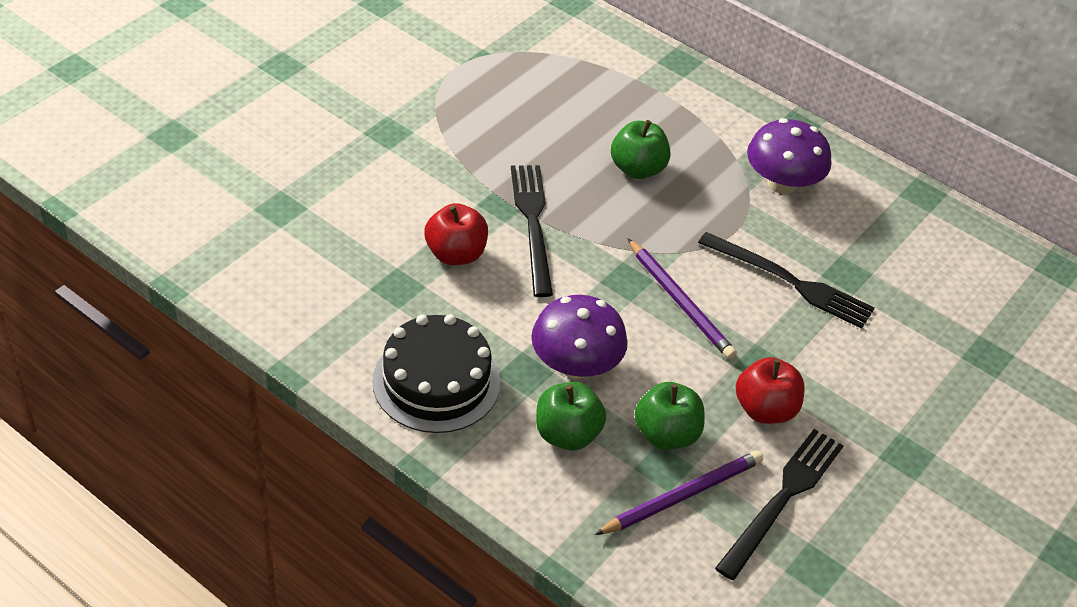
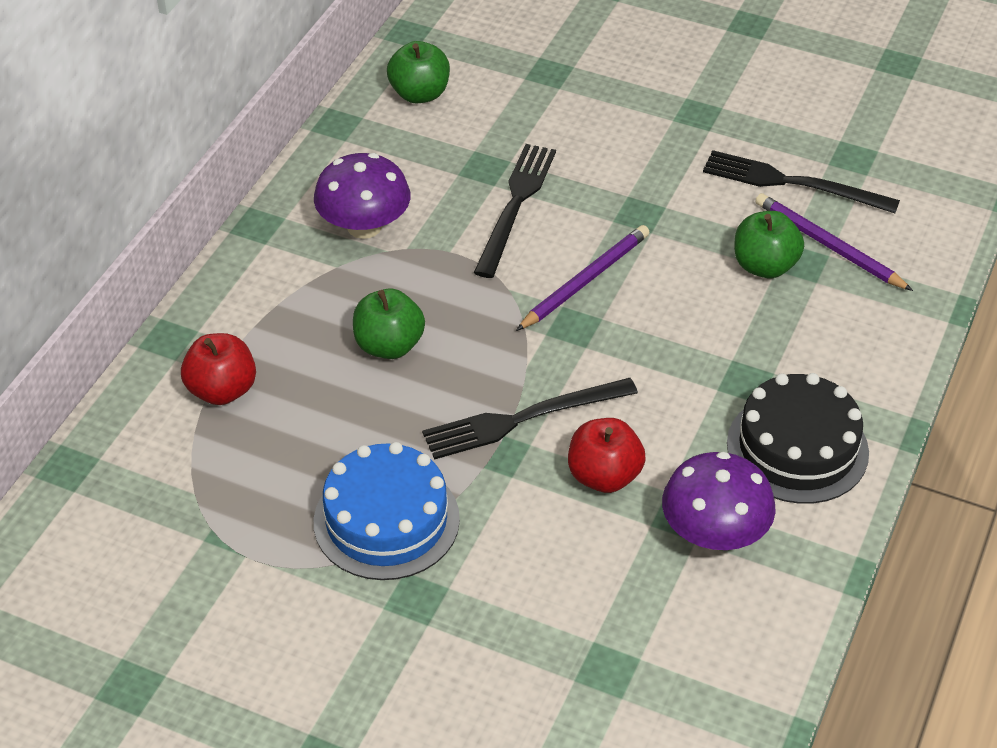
camera: 100 degrees left, 0 degrees up
purple mushroom [531,295,628,379] -> purple mushroom moved to [662,452,776,550]
green apple [536,382,606,450] -> green apple moved to [387,41,450,103]
red apple [736,357,805,424] -> red apple moved to [181,333,256,405]
none -> blue cake [314,442,460,580]

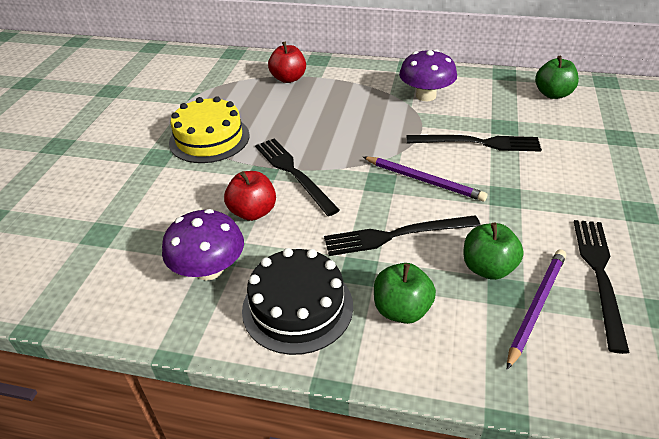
camera: 80 degrees right, 5 degrees down
blue cake [314,442,460,580] -> yellow cake [169,96,249,163]
green apple [353,288,425,359] -> green apple moved to [374,263,436,324]
none -> black fork [324,215,480,256]

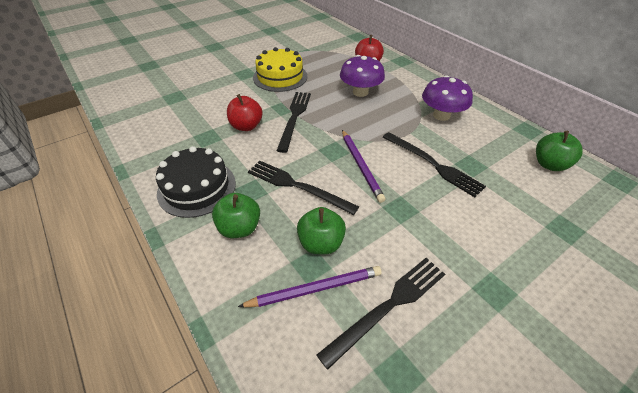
camera: 40 degrees right, 5 degrees up
purple mushroom [162,209,244,281] -> purple mushroom moved to [340,55,385,97]

